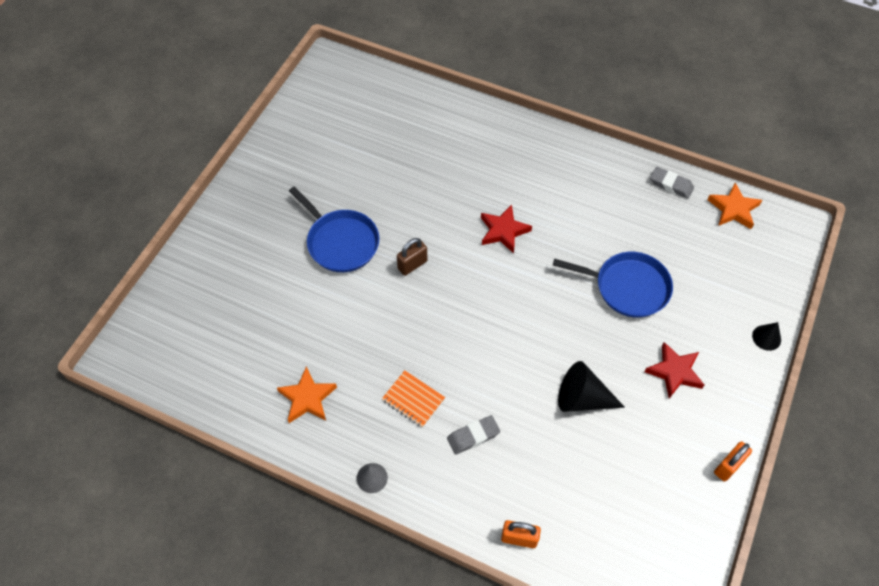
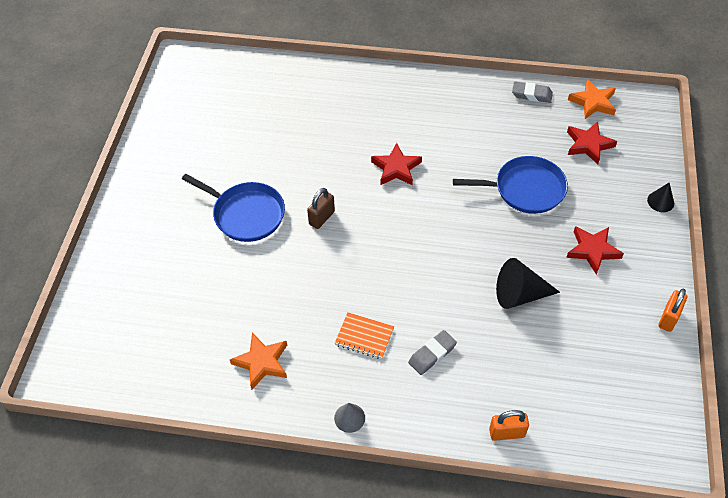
camera: 15 degrees left, 5 degrees down
none -> red star [567,122,617,164]

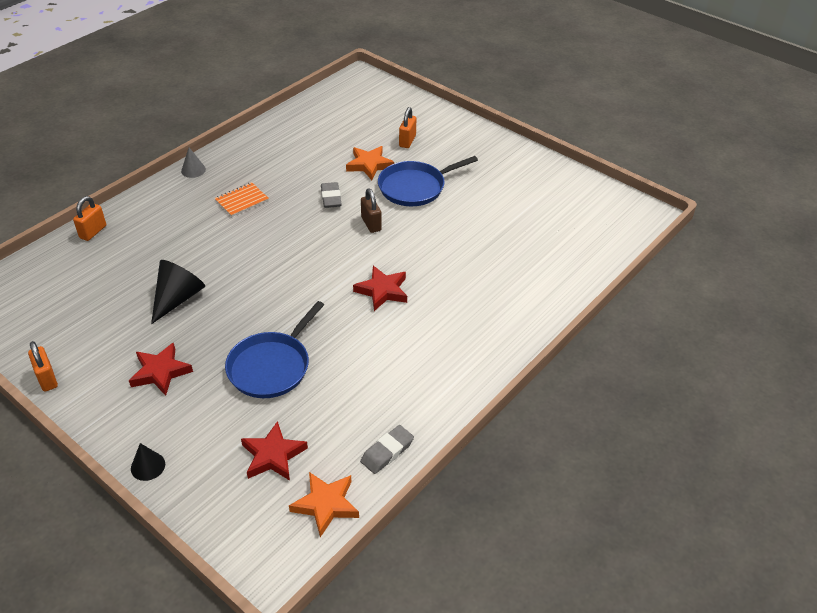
camera: 120 degrees right, 10 degrees down
orange star [230,333,287,390] -> orange star moved to [346,146,394,180]
grey eraser [408,330,457,375] -> grey eraser moved to [321,182,342,208]
none -> orange padlock [399,107,416,148]

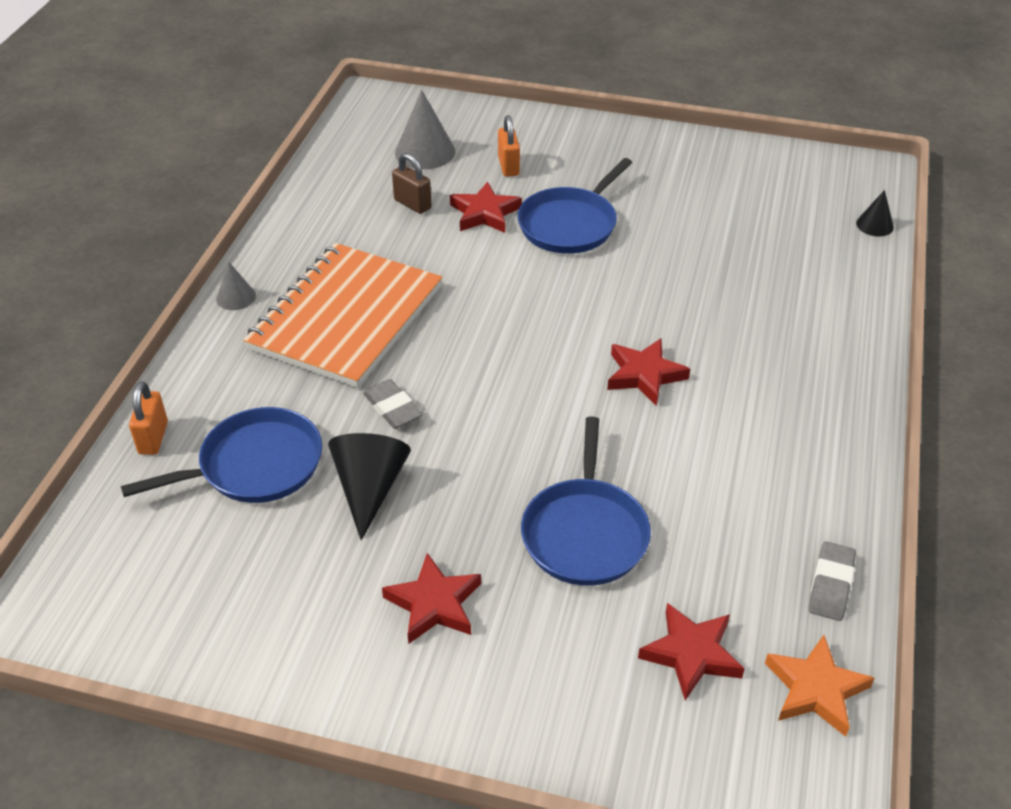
camera: 25 degrees left, 0 degrees up
orange padlock [28,341,58,392] -> none
black cone [131,443,165,481] -> black cone moved to [856,190,894,237]
orange notebook [215,182,269,217] -> orange notebook [243,243,442,388], size x2.47
grey eraser [321,182,342,208] -> grey eraser moved to [363,379,423,429]
orange star [346,146,394,180] -> red star [450,181,522,233]
brown padlock [361,188,382,233] -> brown padlock moved to [392,153,432,214]
none -> blue pan [121,407,322,503]
none -> grey cone [395,90,455,169]

